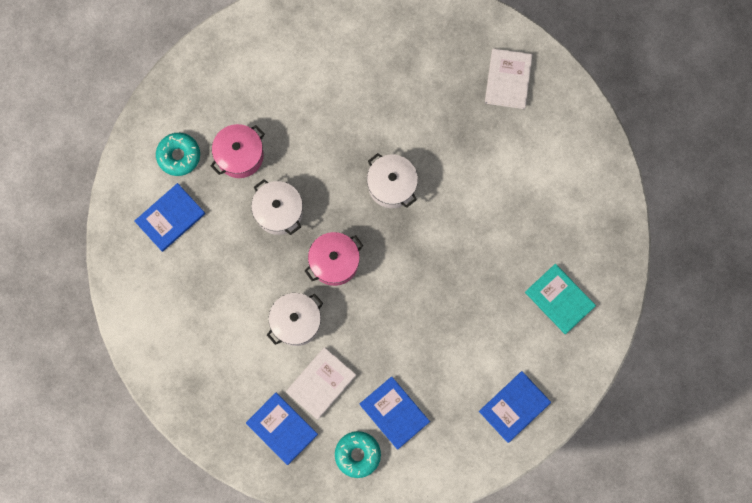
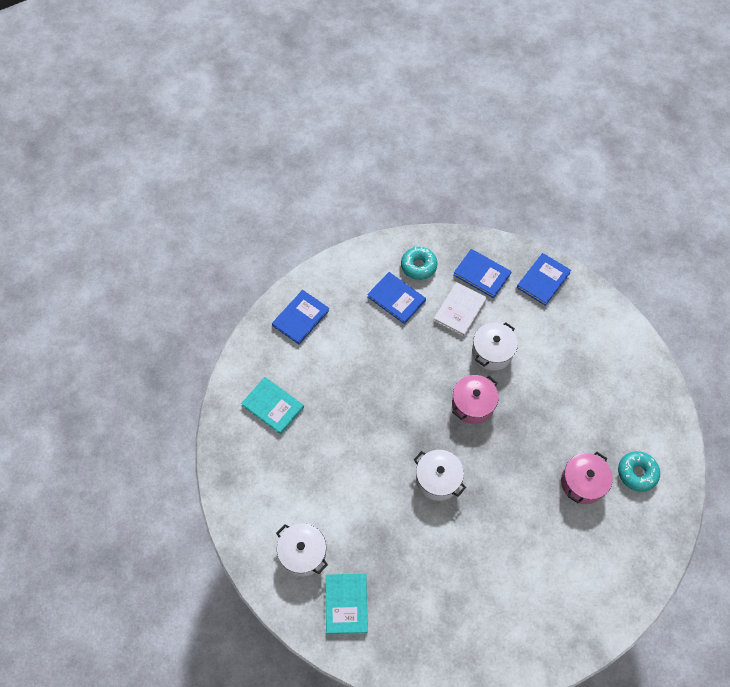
camera: 170 degrees right, 15 degrees down
blue book [134,183,205,252] -> blue book moved to [517,253,571,306]
white pot [251,179,303,235] -> white pot moved to [276,523,328,576]
white book [485,48,533,109] -> turquoise book [326,574,368,634]

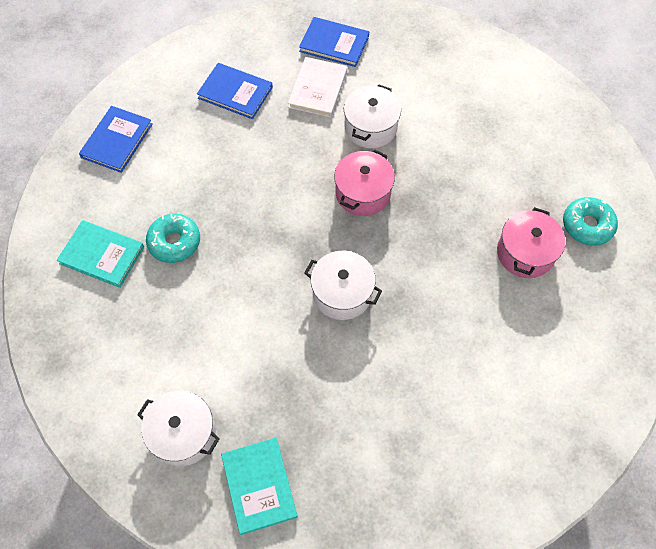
camera: 15 degrees left, 0 degrees up
turquoise donut [401,247,438,280] -> turquoise donut moved to [146,213,200,263]
blue book [517,253,571,306] -> none

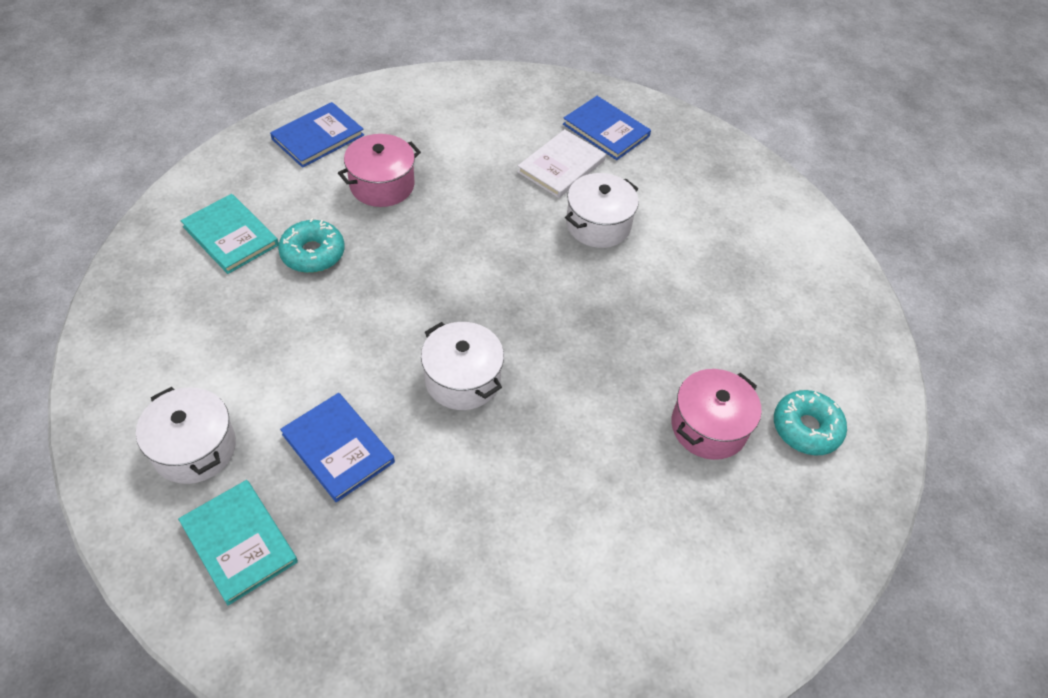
camera: 20 degrees right, 10 degrees down
blue book [197,63,273,119] -> blue book moved to [280,393,395,502]
turquoise book [221,438,298,535] -> turquoise book turned 45 degrees counterclockwise [178,480,298,605]
pink pot [334,150,395,216] -> pink pot moved to [338,134,421,207]

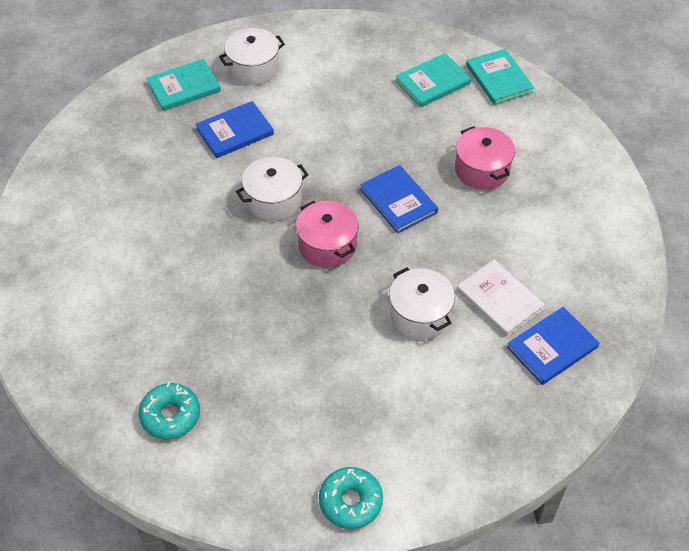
camera: 105 degrees right, 0 degrees up
blue book [270,102,364,168] -> blue book moved to [360,165,438,233]
turquoise donut [278,218,345,273] -> turquoise donut moved to [319,467,383,529]
pink pot [671,369,761,460] -> pink pot moved to [296,201,359,268]
none -> turquoise book [466,49,534,105]

